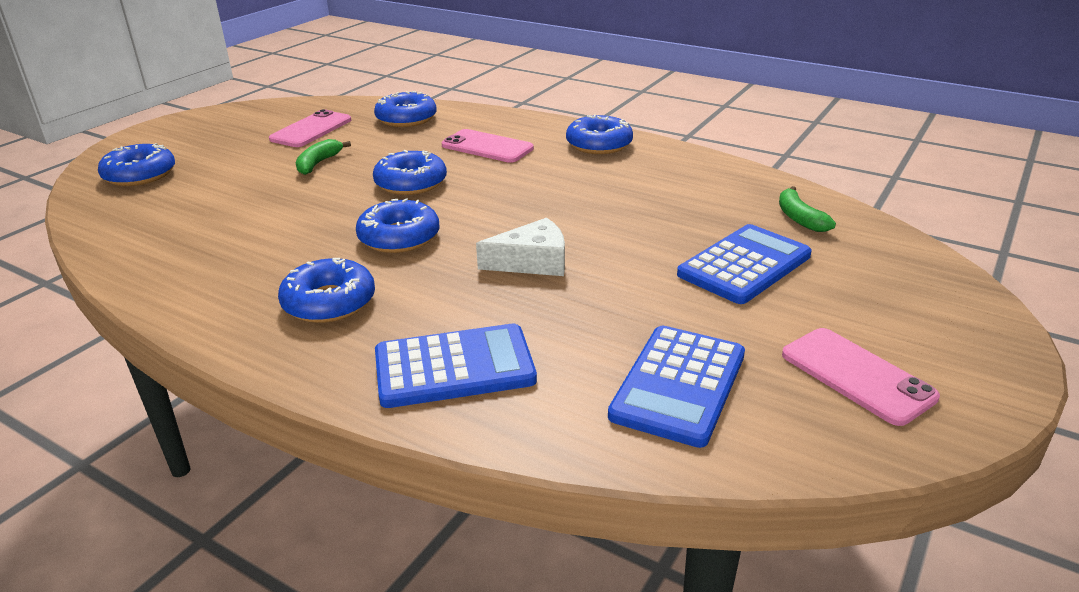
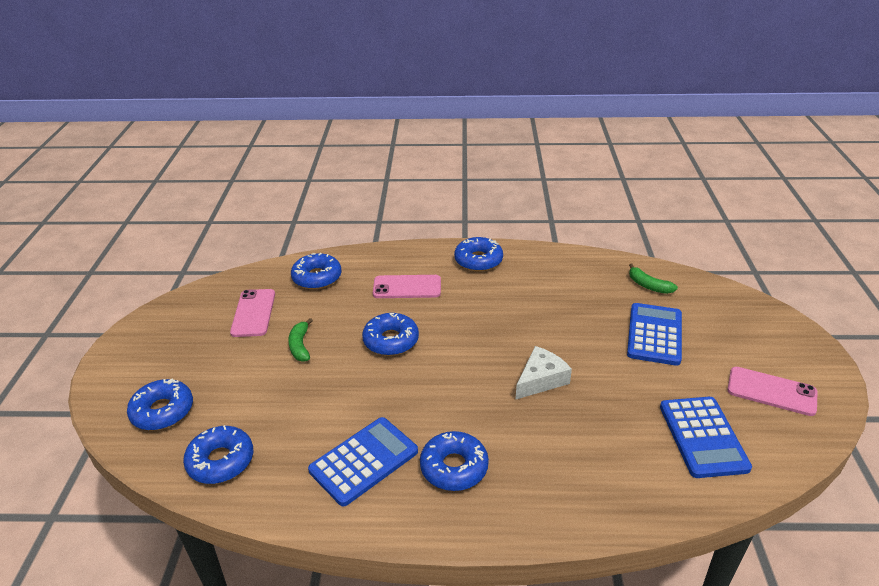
camera: 30 degrees left, 5 degrees up
blue donut [356,198,440,253] -> blue donut moved to [183,425,253,484]
blue calculator [375,324,537,408] -> blue calculator moved to [308,417,418,507]

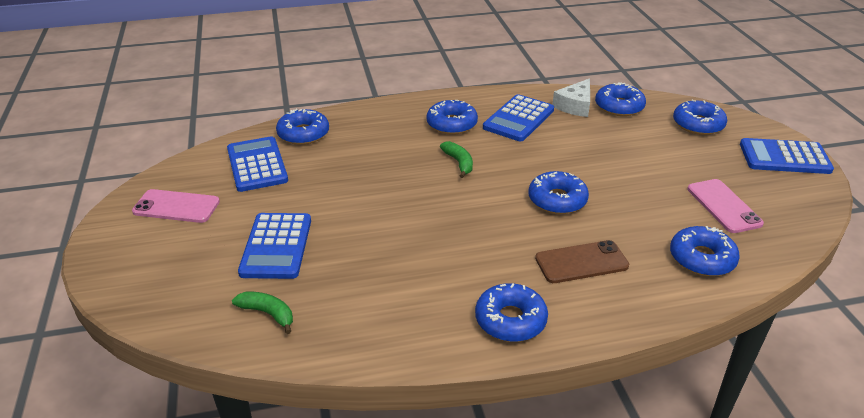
camera: 165 degrees right, 0 degrees up
green banana [288,318,313,362] -> green banana moved to [440,141,473,178]
pink phone [373,275,441,298] -> brown phone [535,240,629,283]
white cheese [515,346,572,400] -> white cheese moved to [552,78,590,117]
none -> blue donut [276,109,329,145]
none -> blue calculator [740,138,834,174]

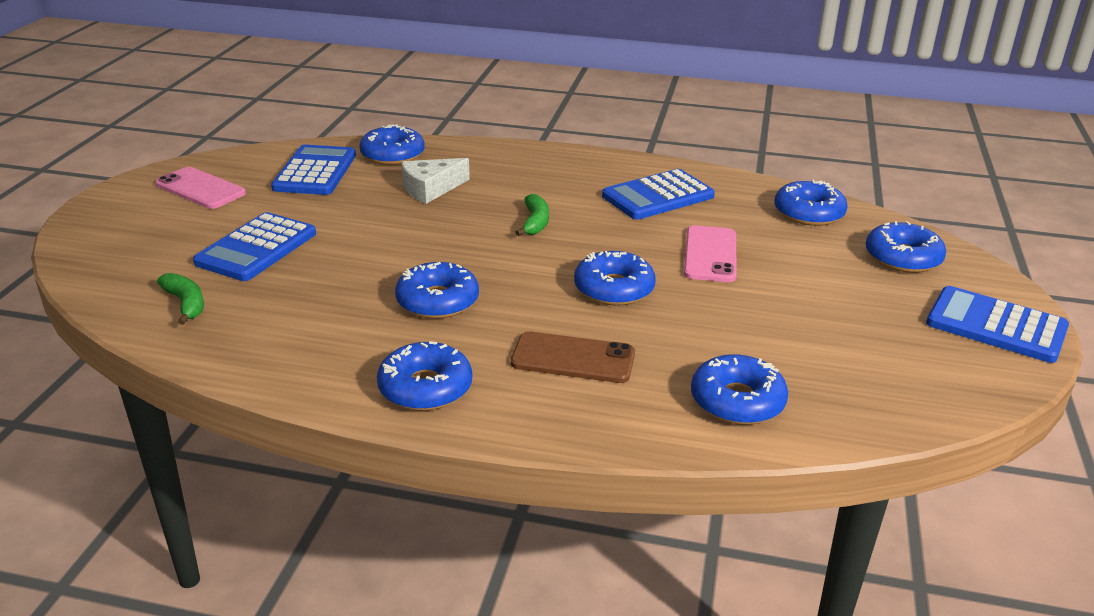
camera: 25 degrees right, 5 degrees down
blue donut [426,100,478,135] -> blue donut moved to [395,262,479,319]
white cheese [552,78,590,117] -> white cheese moved to [401,158,470,204]
pink phone [687,179,764,233] -> pink phone moved to [684,225,737,282]

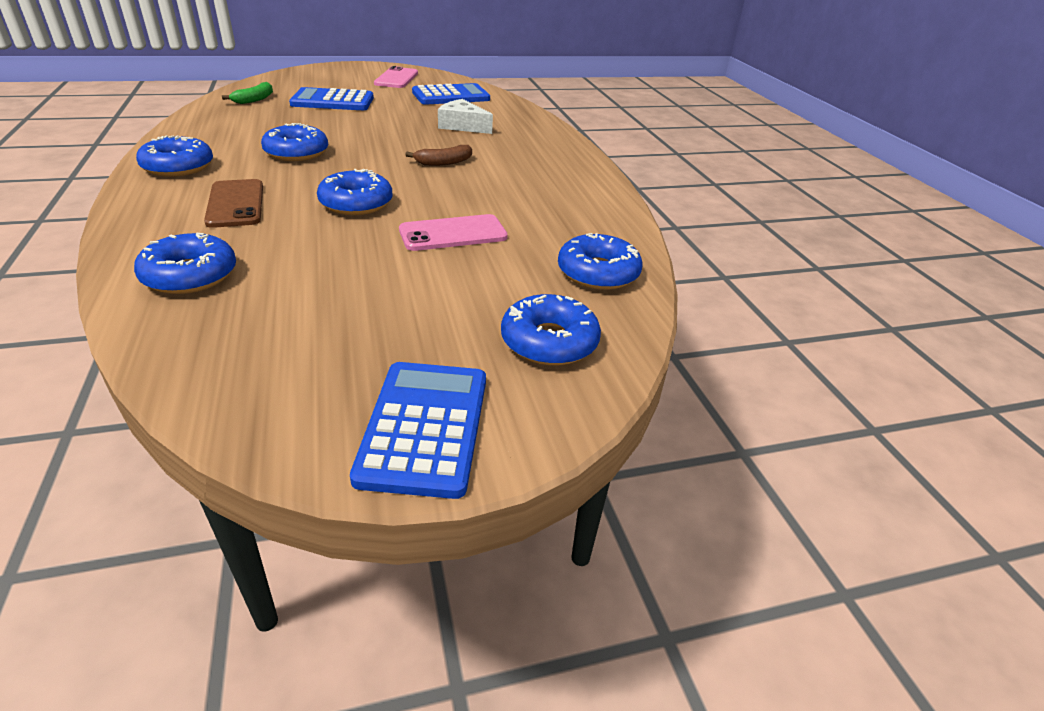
camera: 60 degrees right, 5 degrees up
blue donut [359,124,425,165] -> none
green banana [515,194,549,236] -> brown banana [405,145,472,166]
blue calculator [602,169,715,220] -> none

